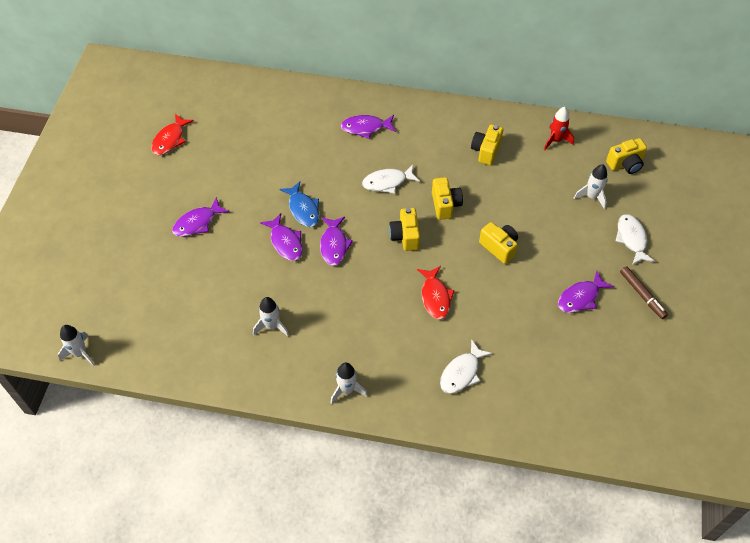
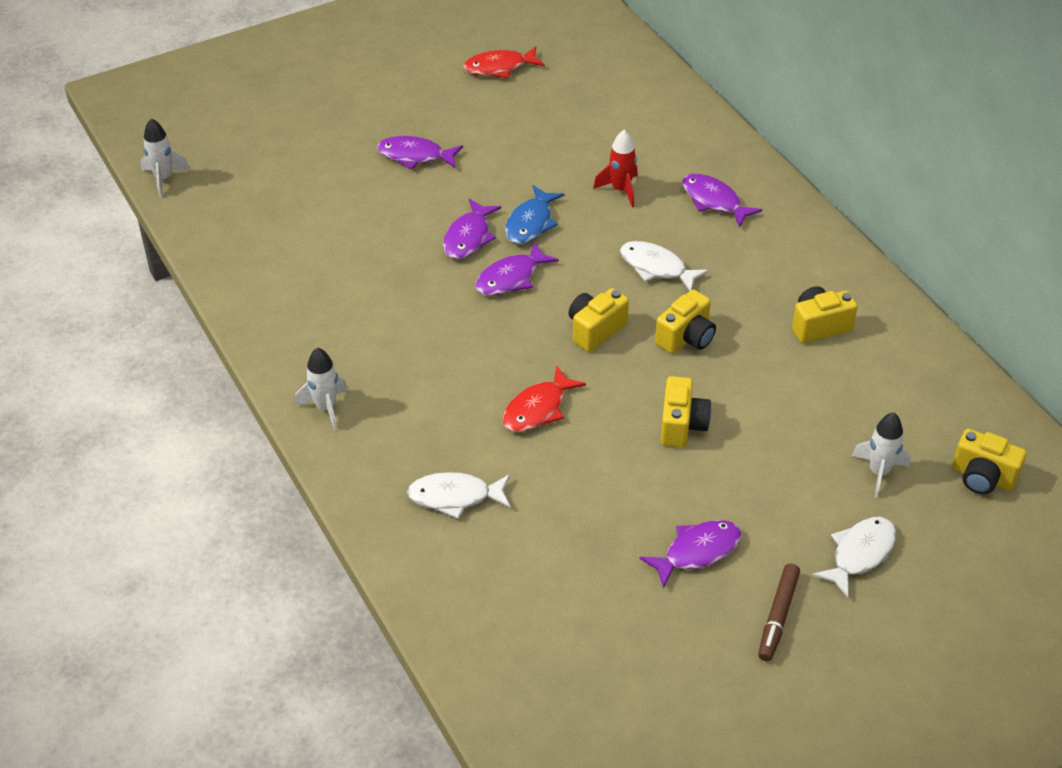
camera: 50 degrees right, 10 degrees down
white rocket [253,297,289,336] -> none
red rocket [544,107,574,150] -> red rocket moved to [593,130,638,207]
purple fish [558,271,614,313] -> purple fish turned 135 degrees clockwise [639,520,741,588]

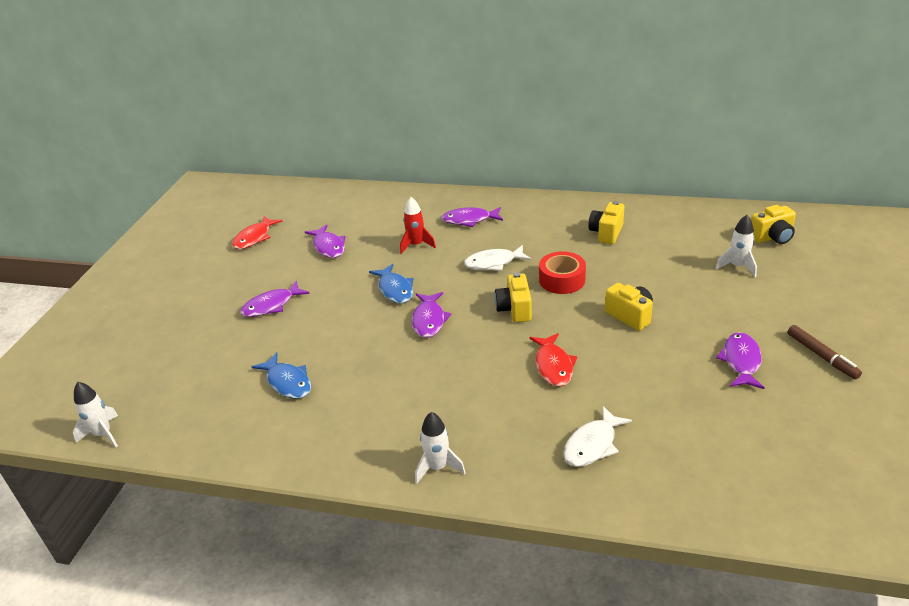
camera: 45 degrees left, 10 degrees down
purple fish [443,199,501,259] -> purple fish moved to [305,224,345,258]
yellow camera [655,290,716,354] -> red tape [539,251,586,294]
white fish [812,517,896,598] -> none
none -> blue fish [252,352,311,399]

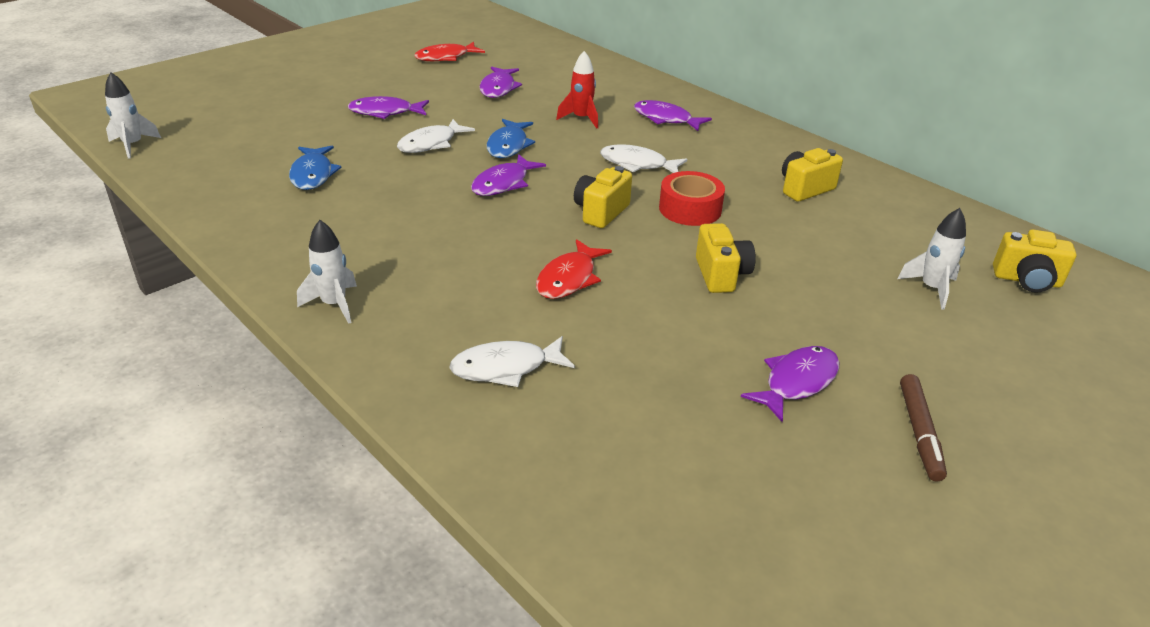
camera: 30 degrees right, 0 degrees up
none -> white fish [397,119,475,153]

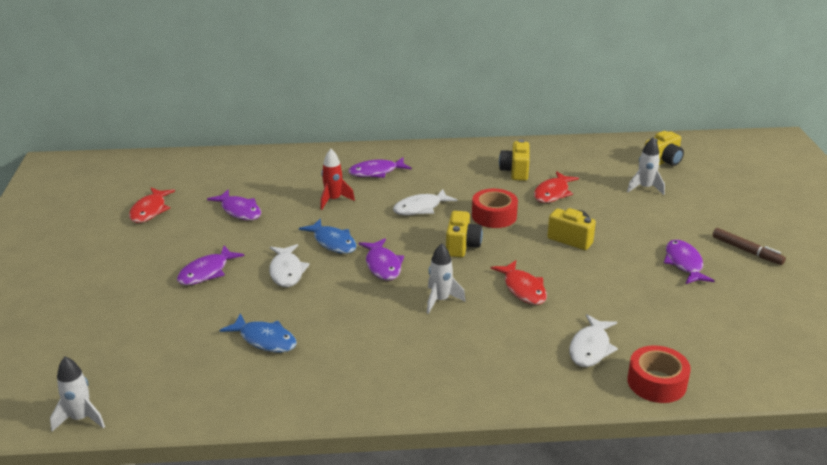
camera: 50 degrees left, 5 degrees down
white rocket [297,220,357,324] -> white rocket moved to [427,243,466,314]
yellow camera [574,166,632,228] -> yellow camera turned 150 degrees counterclockwise [446,211,483,257]
none -> red fish [534,171,579,203]
none -> red tape [627,345,691,403]

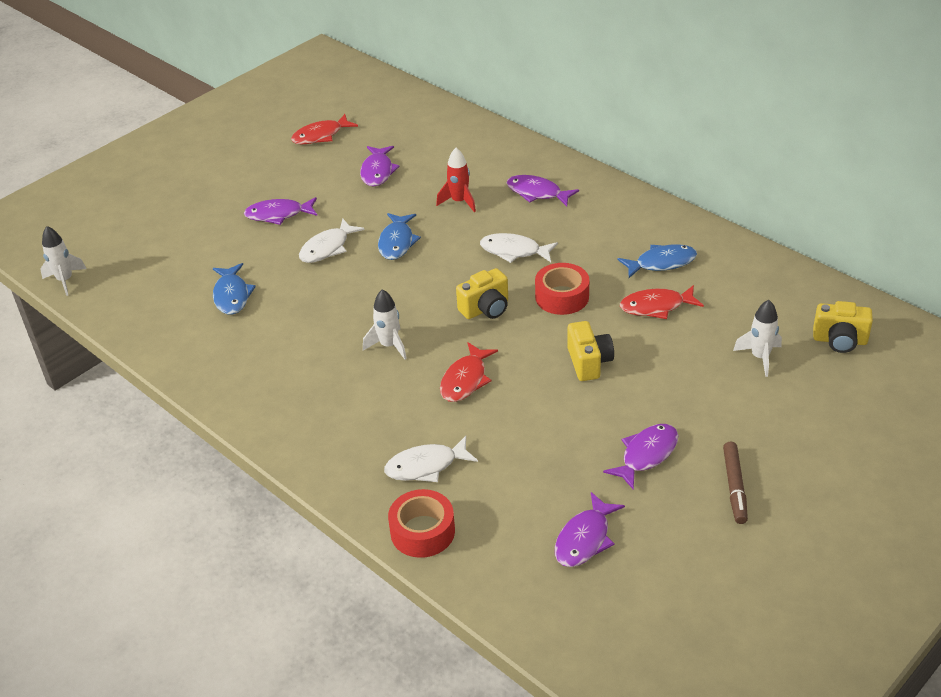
camera: 50 degrees right, 10 degrees up
purple fish [359,238,404,280] -> purple fish moved to [555,492,625,567]
yellow camera [499,140,530,181] -> blue fish [618,244,697,278]

